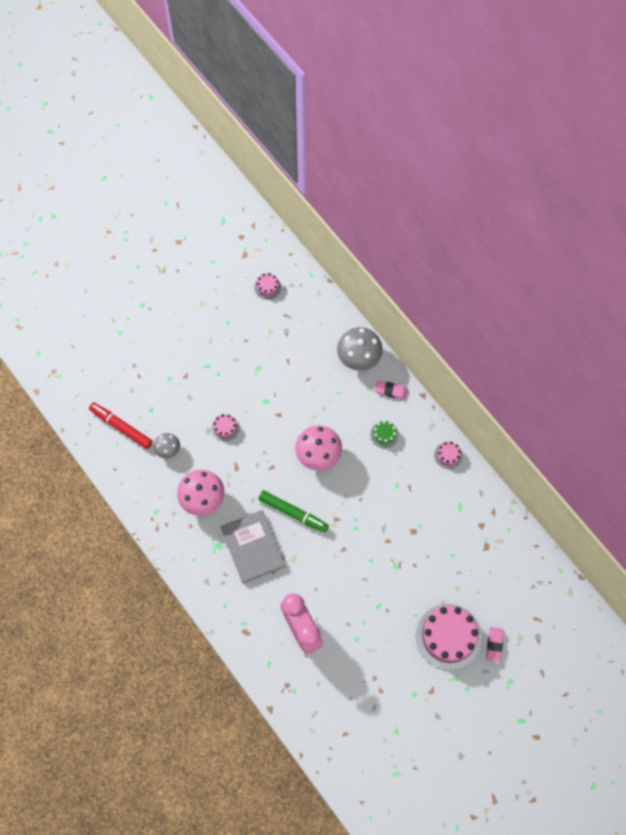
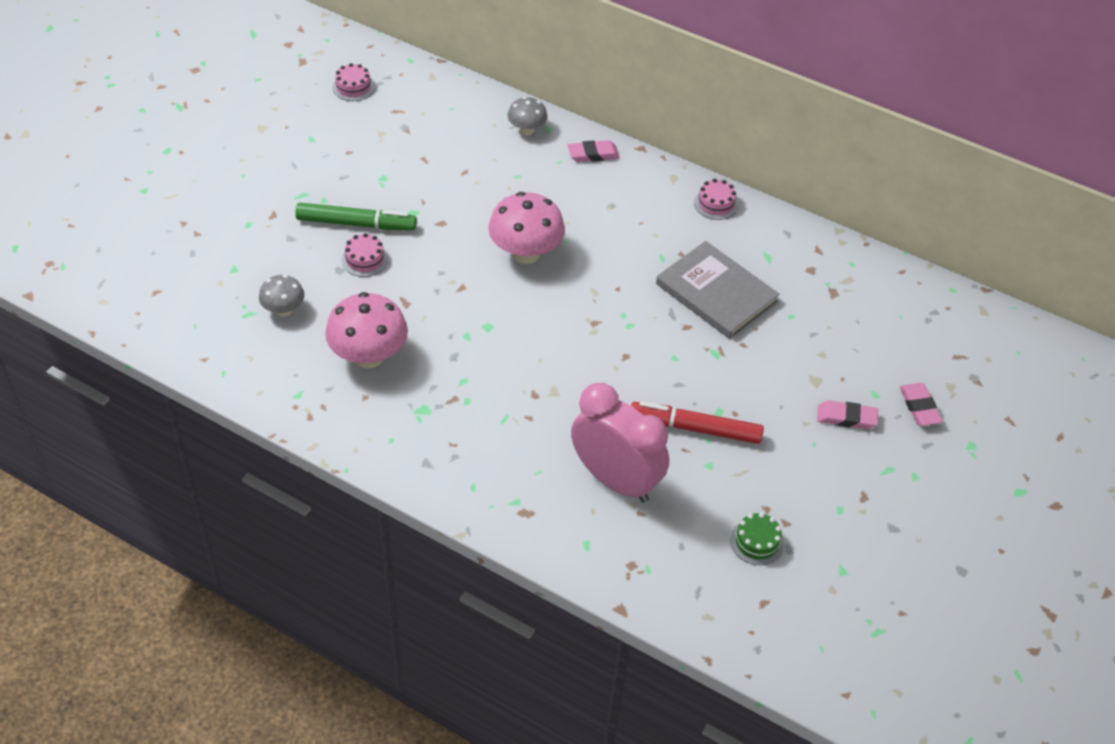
camera: 25 degrees left, 20 degrees down
red marker [89,402,153,449] -> red marker moved to [631,401,764,444]
grey book [221,510,285,584] -> grey book moved to [656,241,780,339]
green marker [258,490,329,533] -> green marker moved to [295,203,417,231]
grey mushroom [337,327,383,371] -> grey mushroom [508,97,547,135], size x0.57
green cake [370,421,398,448] -> green cake moved to [730,513,784,565]
pink cake [416,604,482,670] -> pink eraser [817,400,878,429]

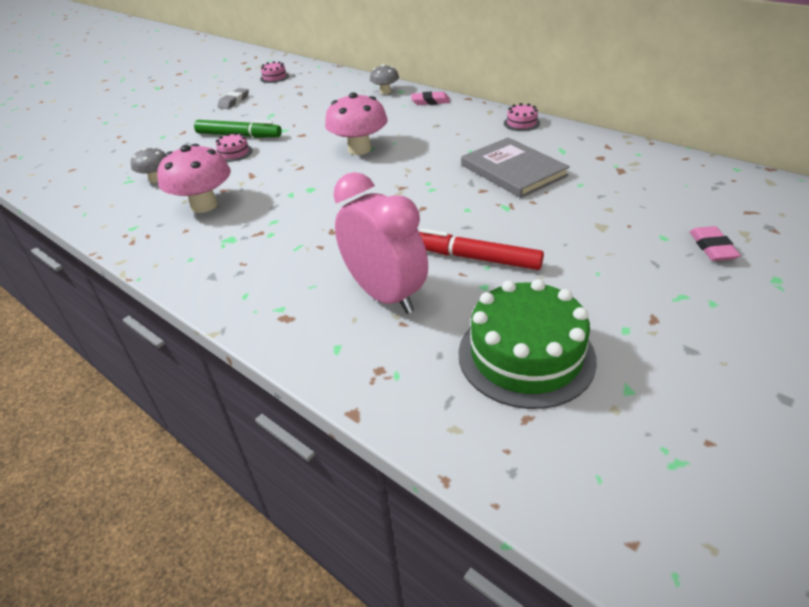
camera: 15 degrees right, 10 degrees down
green cake [730,513,784,565] -> green cake [458,279,597,409], size x2.22
pink eraser [817,400,878,429] -> none
none -> grey eraser [218,88,249,109]

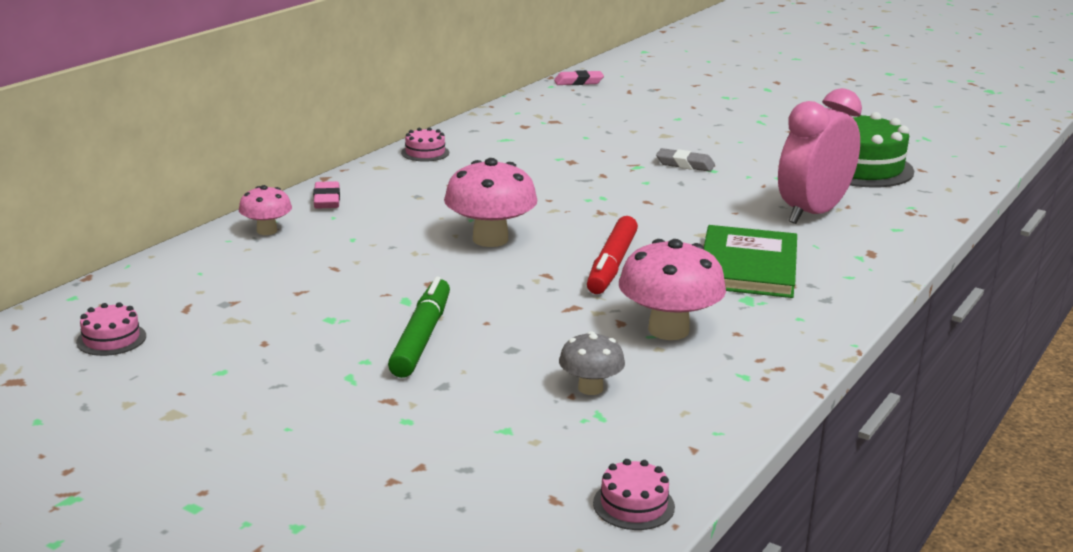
camera: 100 degrees left, 15 degrees down
pink cake [216,132,253,162] -> pink cake moved to [593,459,675,530]
grey eraser [218,88,249,109] -> grey eraser moved to [656,148,715,172]
grey mushroom [370,64,399,94] -> pink mushroom [239,185,292,235]
red marker [419,229,544,270] -> red marker moved to [587,216,638,294]
grey book [461,137,570,198] -> none
pink eraser [690,226,741,261] -> pink eraser moved to [554,70,604,85]
none -> green book [704,225,797,298]

